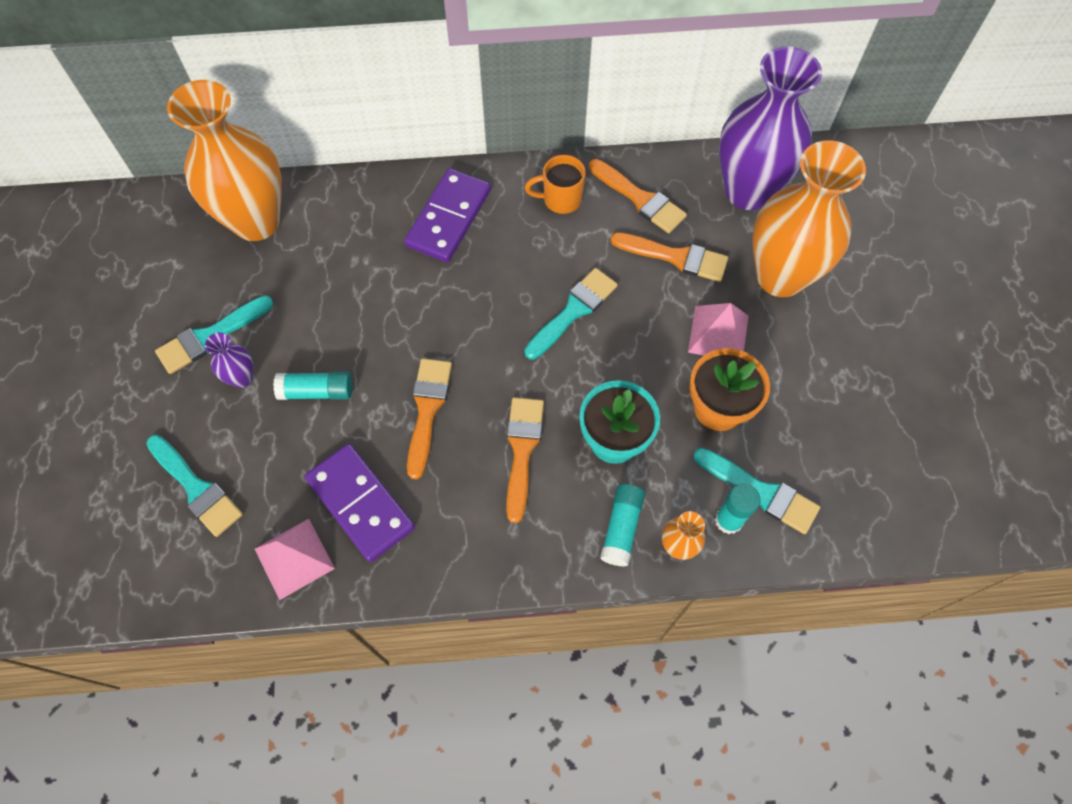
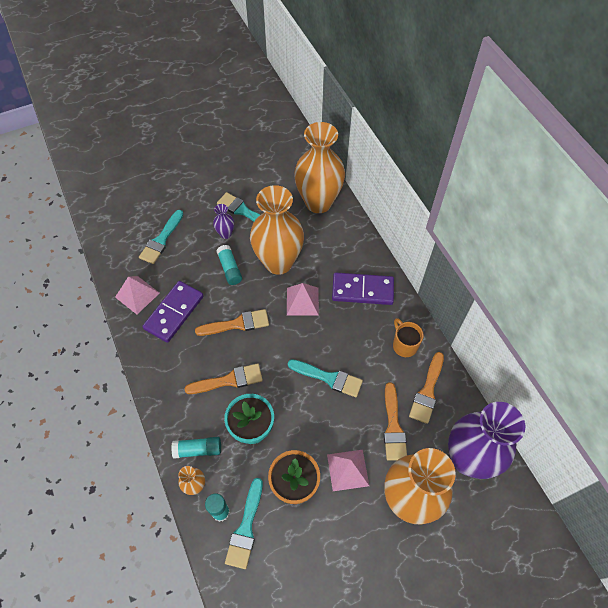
camera: 70 degrees right, 5 degrees down
none -> orange vase [250,185,304,275]
none -> pink pyramid [287,283,319,315]

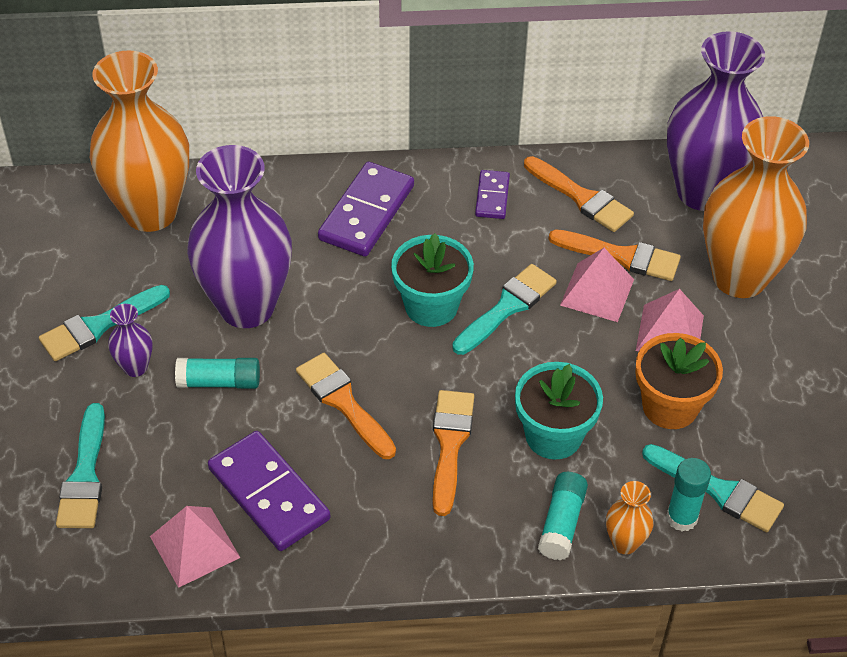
camera: 70 degrees left, 10 degrees down
turquoise brush [139,210,183,264] -> turquoise brush turned 45 degrees clockwise [56,403,105,528]
orange brush [195,309,269,336] -> orange brush turned 45 degrees counterclockwise [296,353,396,459]
orange vase [250,185,304,275] -> purple vase [187,145,292,328]
pink pyramid [287,283,319,315] -> pink pyramid moved to [560,248,634,322]
orange mug [393,318,424,357] -> purple domino [475,170,510,219]
none -> turquoise flower pot [391,233,474,327]

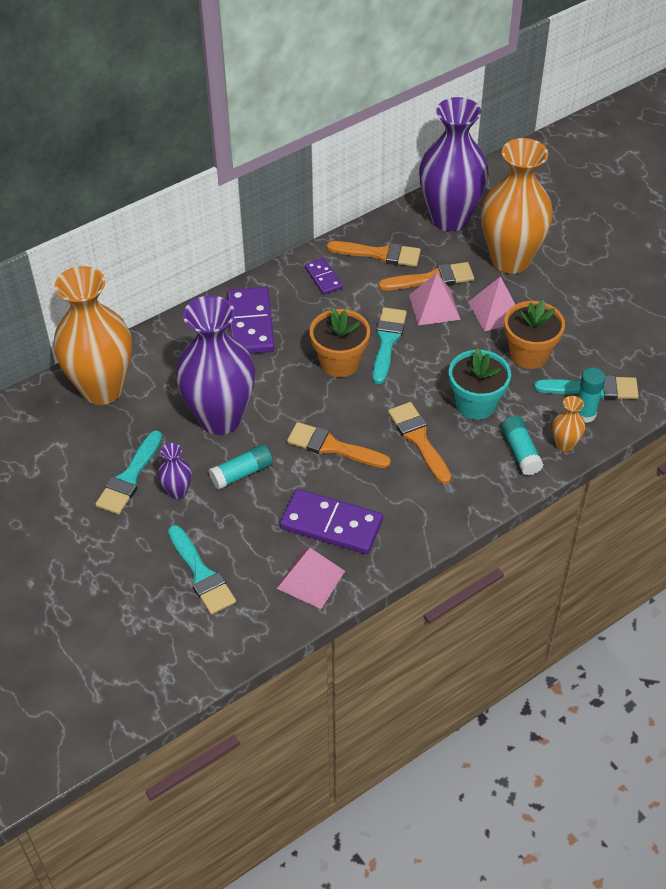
camera: 30 degrees left, 0 degrees up
turquoise flower pot [391,233,474,327] -> orange flower pot [310,308,370,377]

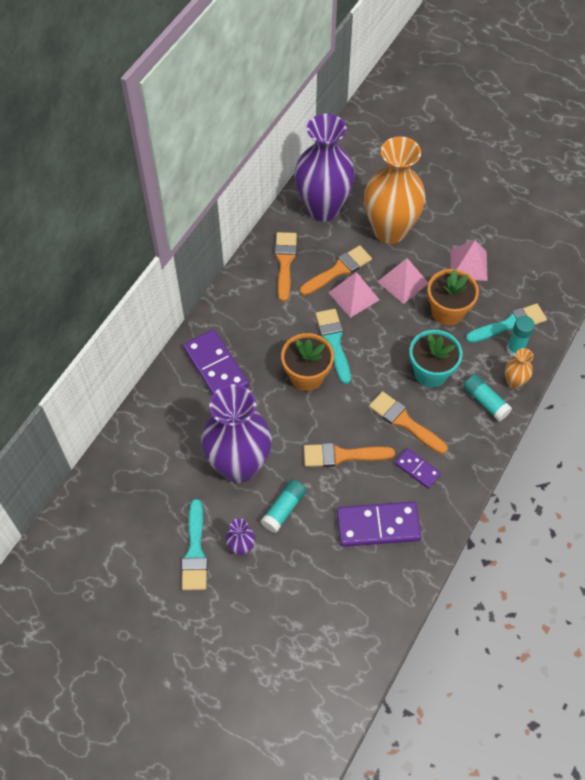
camera: 25 degrees left, 10 degrees up
orange vase [54,266,132,405] -> none
turquoise brush [168,525,236,615] -> none
pink pyramid [277,548,345,609] -> pink pyramid moved to [450,240,488,281]
purple domino [305,258,343,295] -> purple domino moved to [395,448,441,489]
orange brush [327,241,421,267] -> orange brush turned 75 degrees counterclockwise [275,232,297,302]

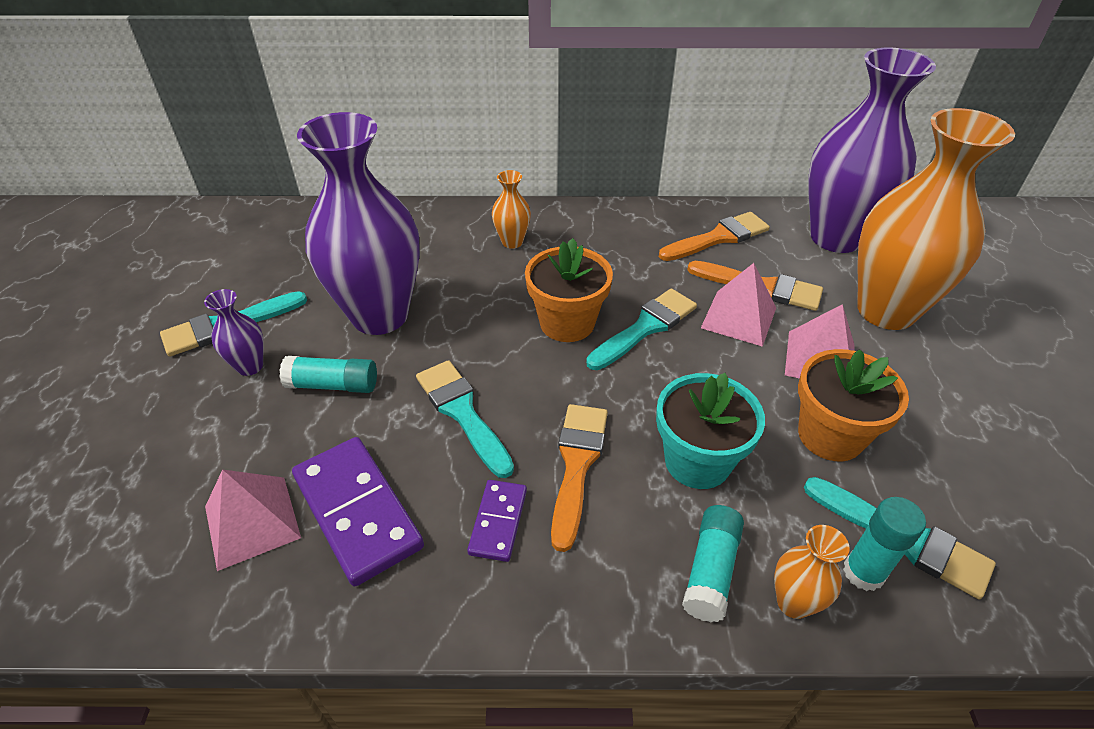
camera: 60 degrees right, 15 degrees down
purple domino [183,329,249,395] -> orange vase [492,170,531,249]
orange brush [304,443,395,467] -> turquoise brush [416,360,514,478]
pink pyramid [450,240,488,281] -> pink pyramid moved to [205,469,301,571]

